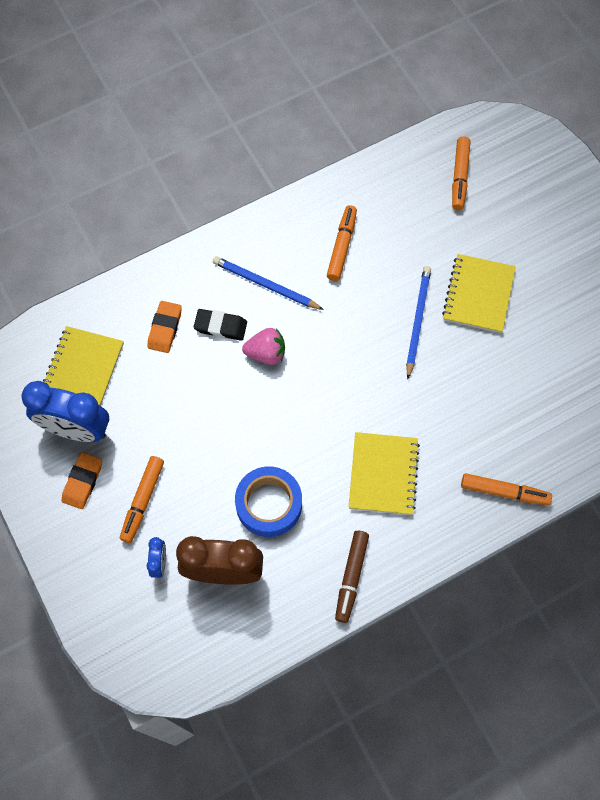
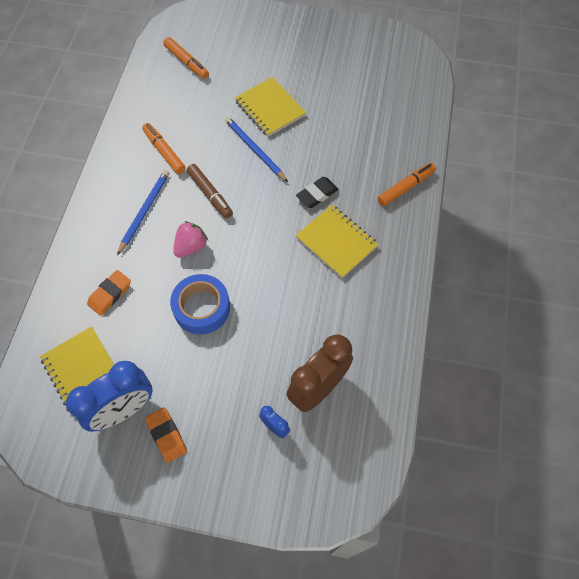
camera: 50 degrees left, 5 degrees down
orange marker [120,456,164,543] -> none
orange eraser [147,301,182,353] -> orange eraser turned 75 degrees clockwise [87,270,131,316]
black eraser [194,309,247,341] -> black eraser moved to [296,177,338,208]
blue pencil [213,256,324,310] -> blue pencil turned 135 degrees clockwise [117,170,169,255]
blue tape [235,467,302,537] -> blue tape moved to [170,274,230,335]
brown marker [335,531,369,623] -> brown marker moved to [186,164,233,218]

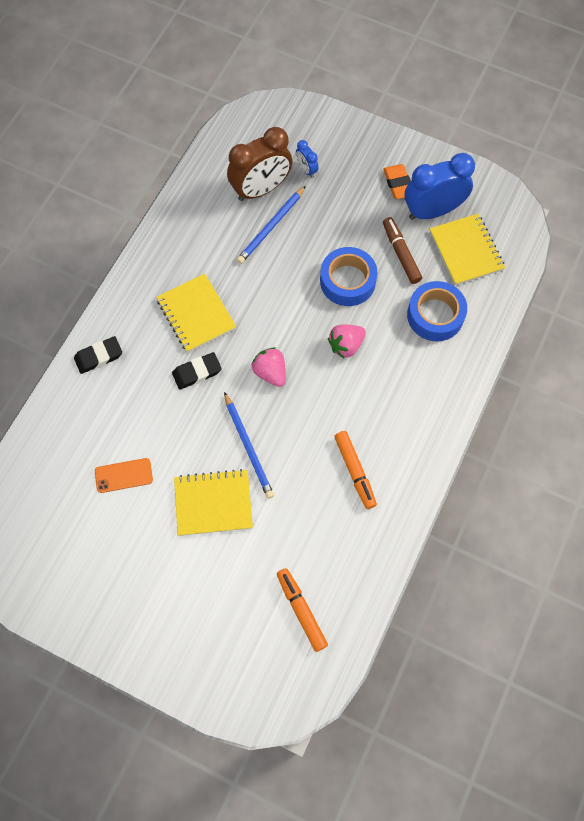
camera: 165 degrees left, 5 degrees up
orange eraser [87,270,131,316] -> blue tape [407,281,467,341]
blue pencil [117,170,169,255] -> blue pencil moved to [237,186,306,264]
brown marker [186,164,233,218] -> brown marker moved to [383,217,422,284]
yellow notebook [235,77,306,137] -> yellow notebook turned 75 degrees counterclockwise [174,469,253,536]
orange marker [377,163,436,206] -> black eraser [74,336,122,374]
none -> orange phone [95,458,153,493]
none -> pink strawberry [251,347,286,387]

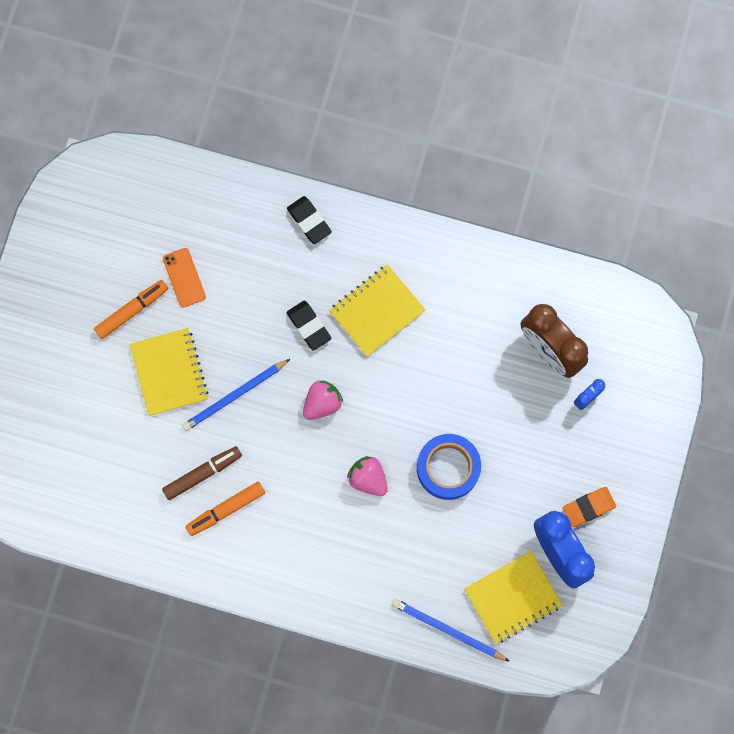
camera: 80 degrees right, 10 degrees up
blue pencil [237,186,306,264] -> blue pencil moved to [392,599,510,662]
orange marker [277,568,328,652] -> orange marker moved to [94,280,168,339]
brown marker [383,217,422,284] -> brown marker moved to [162,446,242,500]
blue tape [407,281,467,341] -> none

